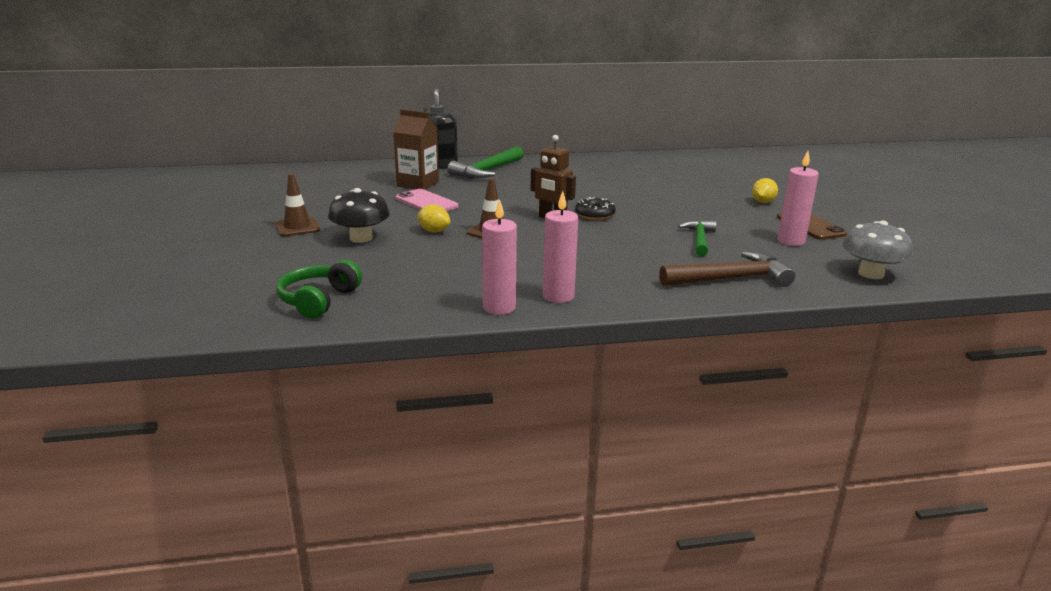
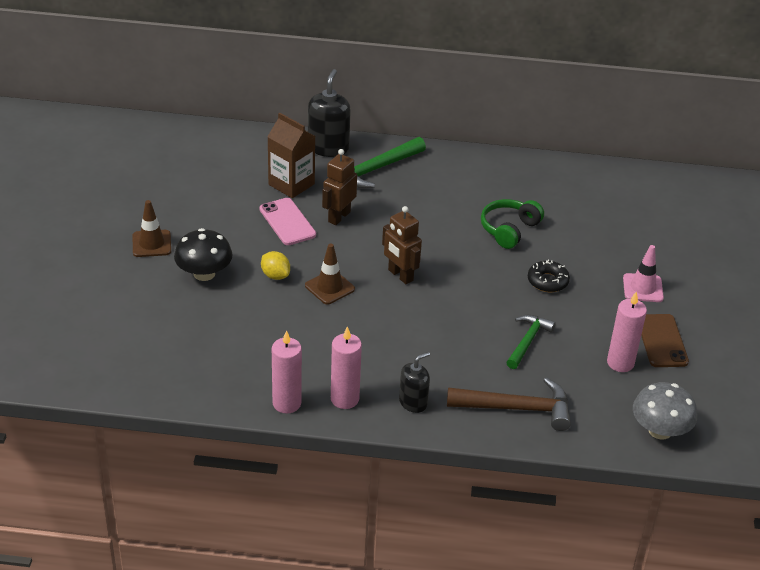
camera: 15 degrees right, 15 degrees up
green headphones [276,260,362,319] -> green headphones moved to [481,199,544,249]
black donut [575,197,616,220] -> black donut moved to [528,260,570,292]
yellow lemon [752,178,778,203] -> pink traffic cone [623,245,664,302]
none -> brown robot [322,149,357,225]
none -> black soap dispenser [399,352,430,413]

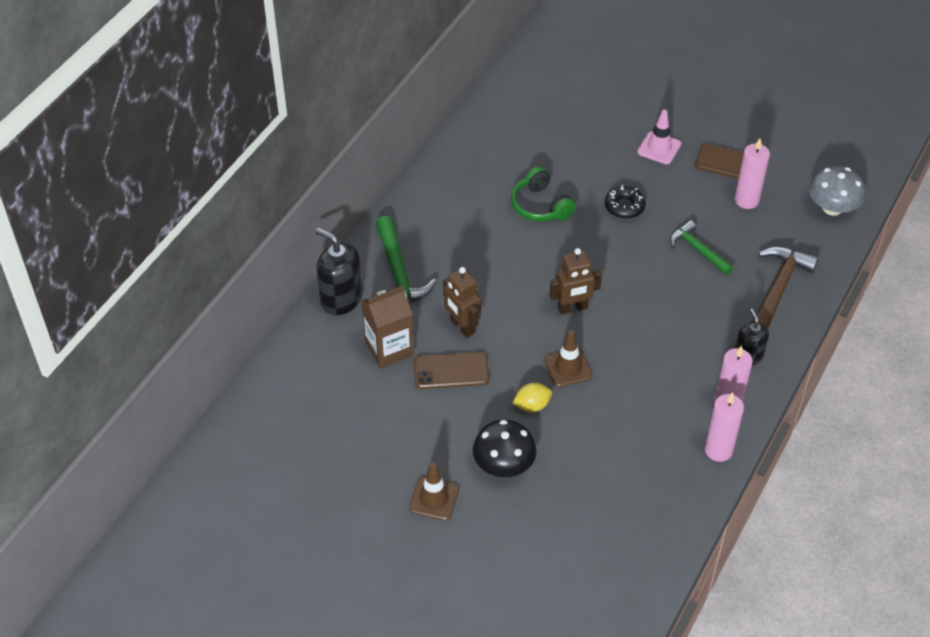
camera: 65 degrees left, 10 degrees up
pink phone [259,198,316,245] -> brown phone [413,352,489,389]

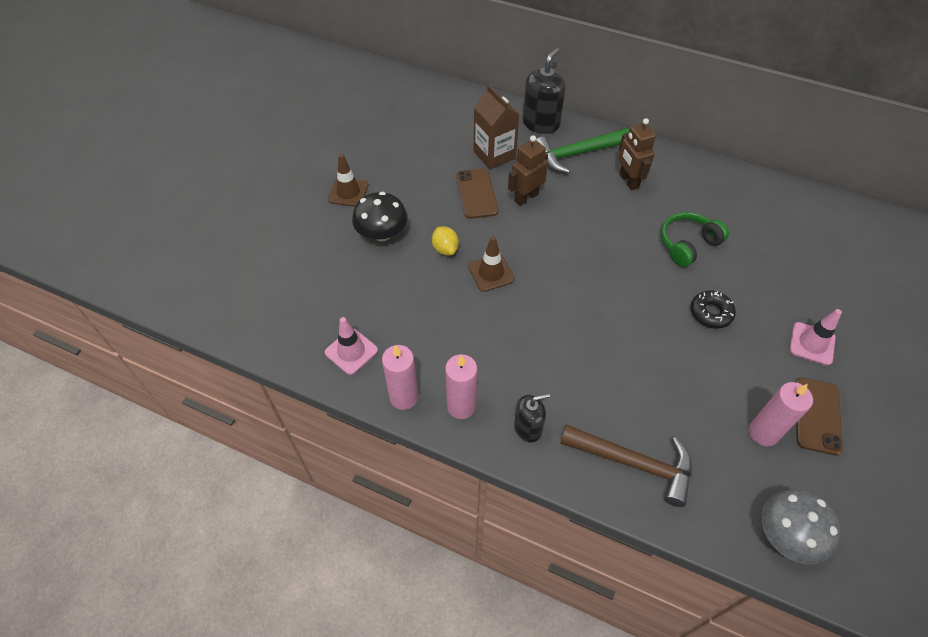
camera: 85 degrees right, 5 degrees up
brown robot [550,248,602,315] -> brown robot moved to [618,118,656,190]
green hammer [670,220,733,275] -> none
none -> pink traffic cone [325,317,378,375]

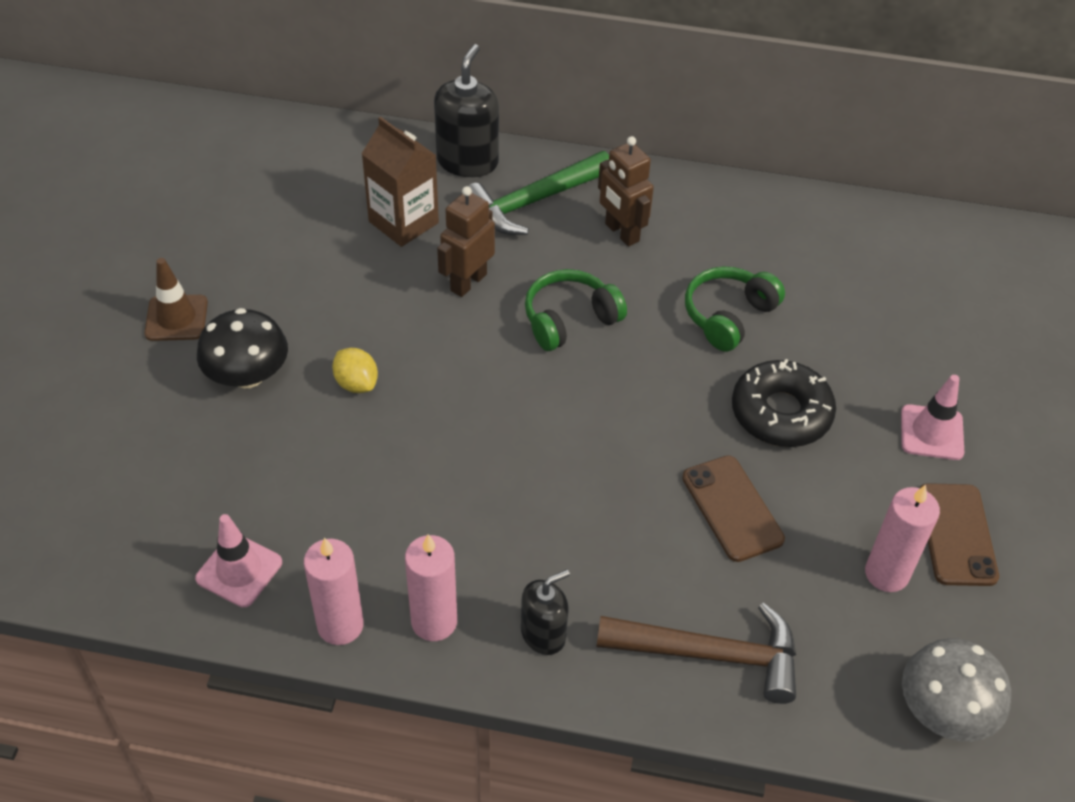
camera: 15 degrees left, 5 degrees down
brown phone [456,168,498,219] -> brown phone moved to [682,455,785,562]
brown traffic cone [468,236,515,292] -> none
black donut [691,290,736,329] -> black donut [732,359,836,447], size x1.55
none -> green headphones [525,269,627,351]

